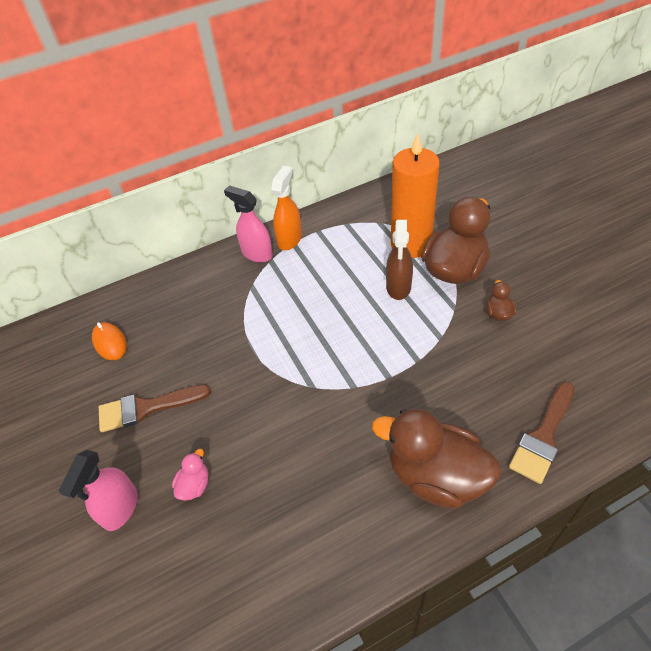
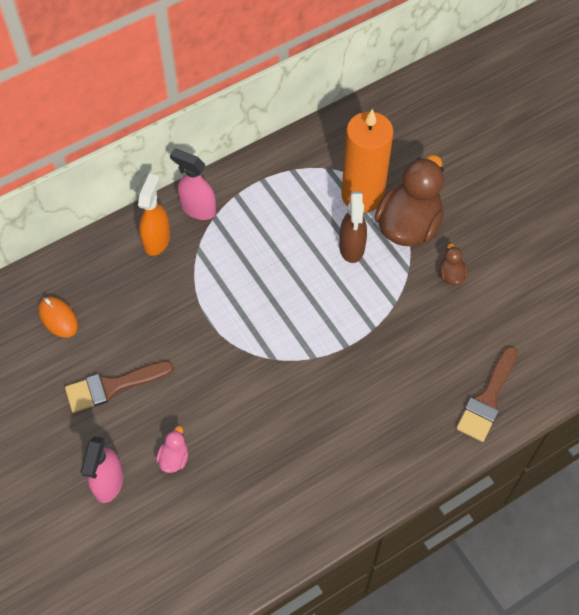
camera: 10 degrees left, 10 degrees up
orange spray bottle [271,166,302,250] -> orange spray bottle moved to [138,174,171,256]
brown duck [372,409,501,509] -> none

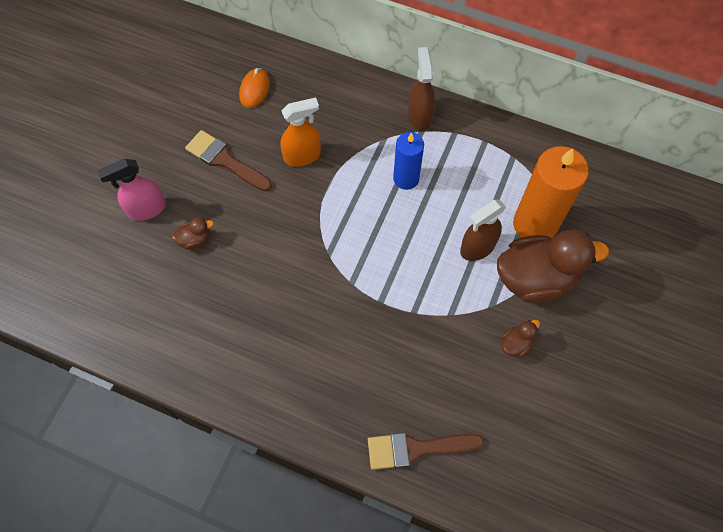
camera: 55 degrees right, 5 degrees up
orange spray bottle [138,174,171,256] -> orange spray bottle moved to [280,98,321,167]
pink duck [156,426,188,473] -> brown duck [172,218,214,250]
pink spray bottle [170,149,216,220] -> brown spray bottle [408,47,435,131]
none -> blue candle [393,132,424,190]

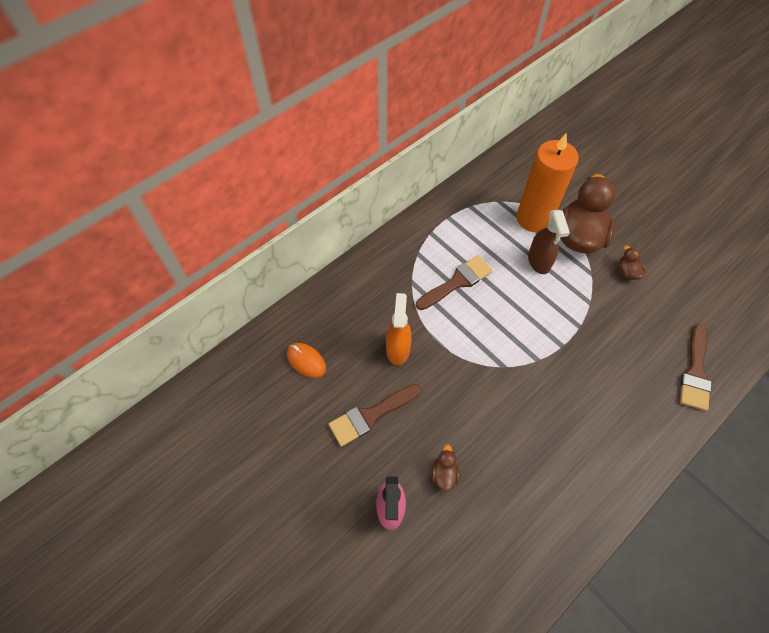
camera: 65 degrees left, 5 degrees down
blue candle [393,132,424,190] -> brown brush [416,255,493,310]
brown spray bottle [408,47,435,131] -> none

